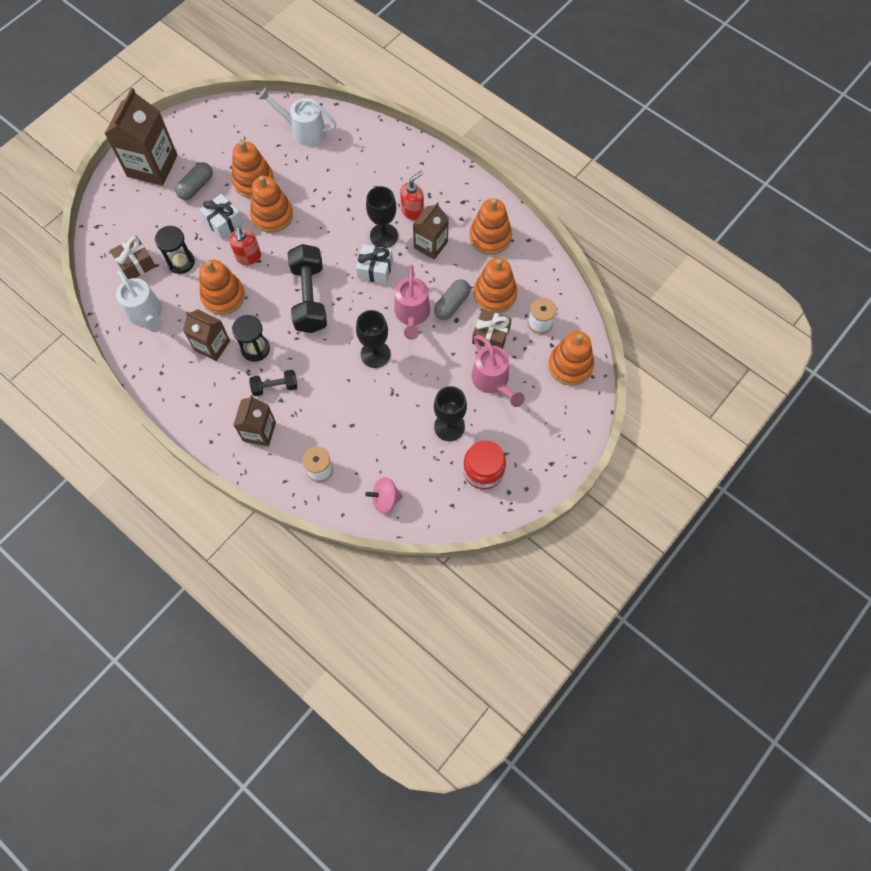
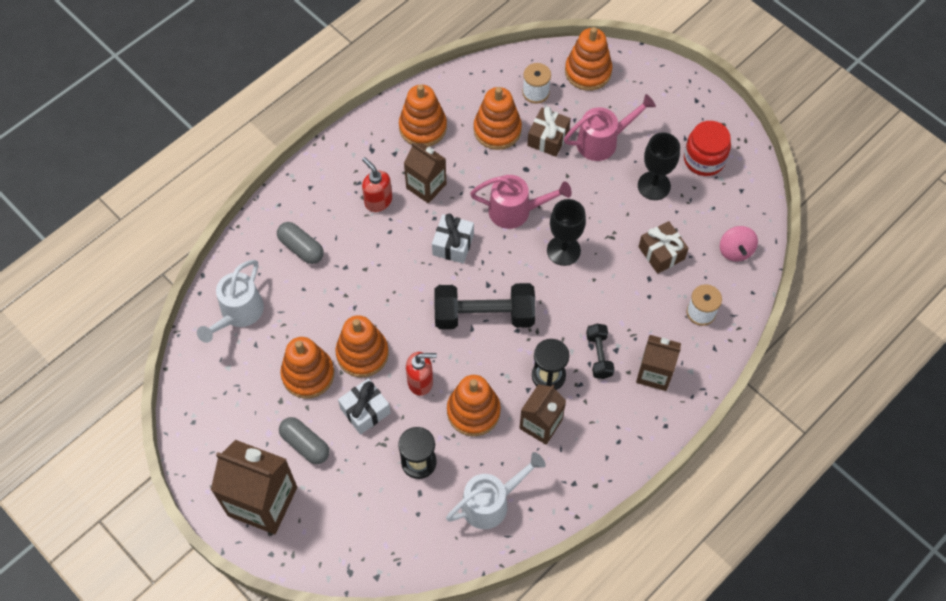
camera: 85 degrees left, 5 degrees down
brown gift [110,236,156,279] -> brown gift moved to [639,221,689,274]
black goblet [366,186,398,248] -> none
grey capsule [434,279,471,320] -> grey capsule moved to [277,222,324,264]

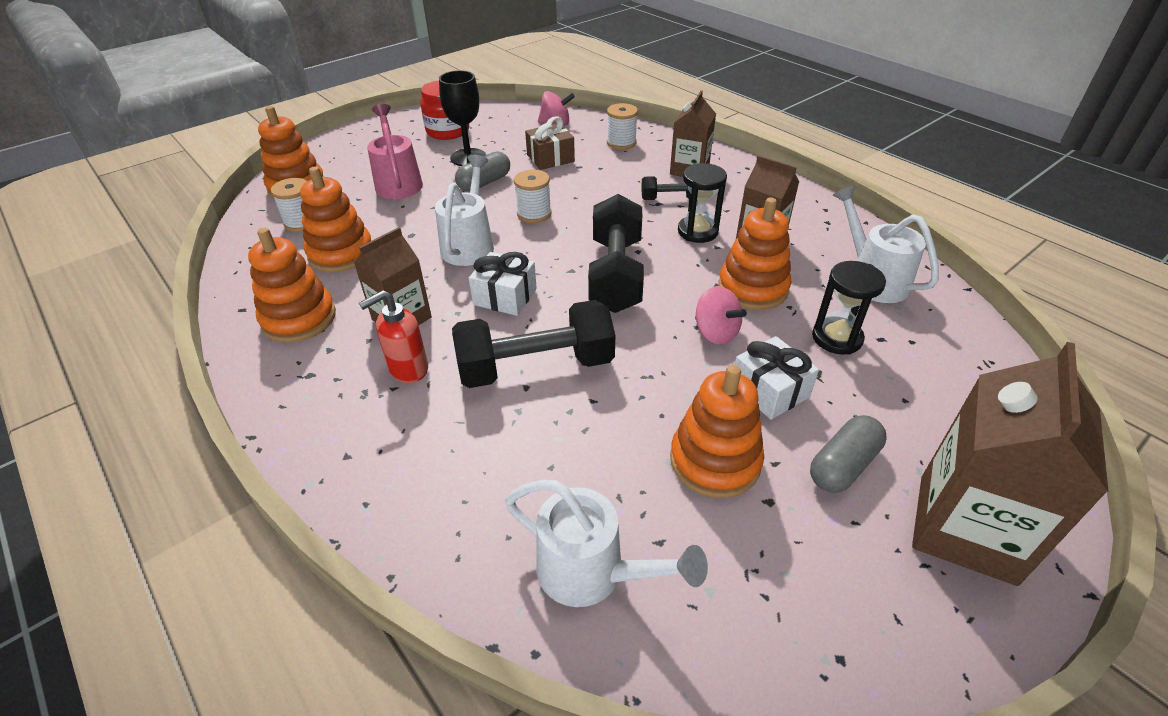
camera: 85 degrees left, 20 degrees down
grey capsule [277,222,324,264] -> grey capsule moved to [455,151,510,192]
orange stacking toy [336,315,389,377] -> none
red soap dispenser [406,352,437,396] -> pink spinning top [695,286,747,345]
pink watering can [470,175,572,229] -> white watering can [435,155,494,266]
brown gift [527,107,571,157] -> none
black goblet [547,199,586,266] -> white spool [514,169,552,223]
none -> black dumbbell [452,300,615,388]

